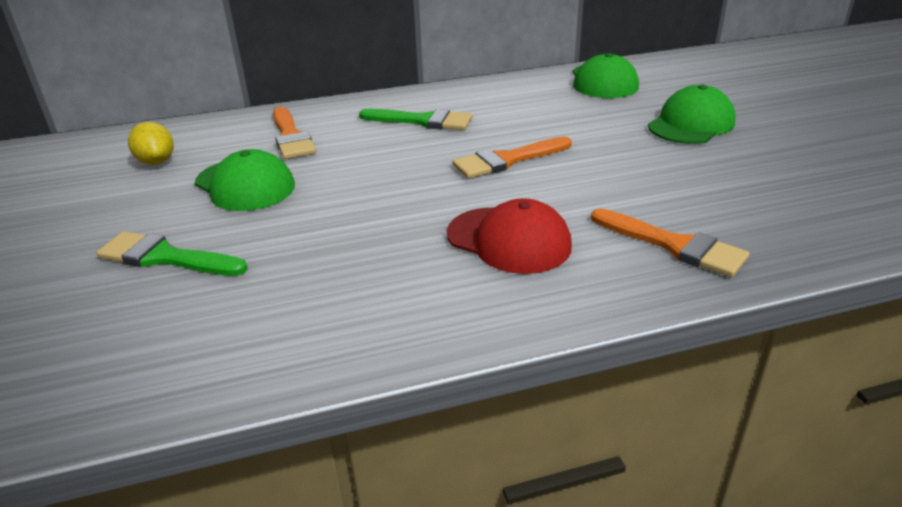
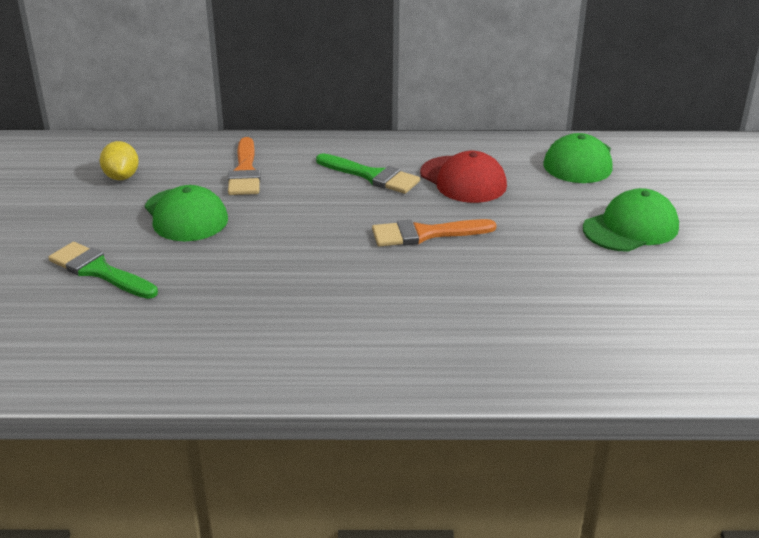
camera: 15 degrees right, 0 degrees up
red cap [447,198,572,274] -> red cap moved to [420,151,507,203]
orange brush [591,208,749,277] -> none

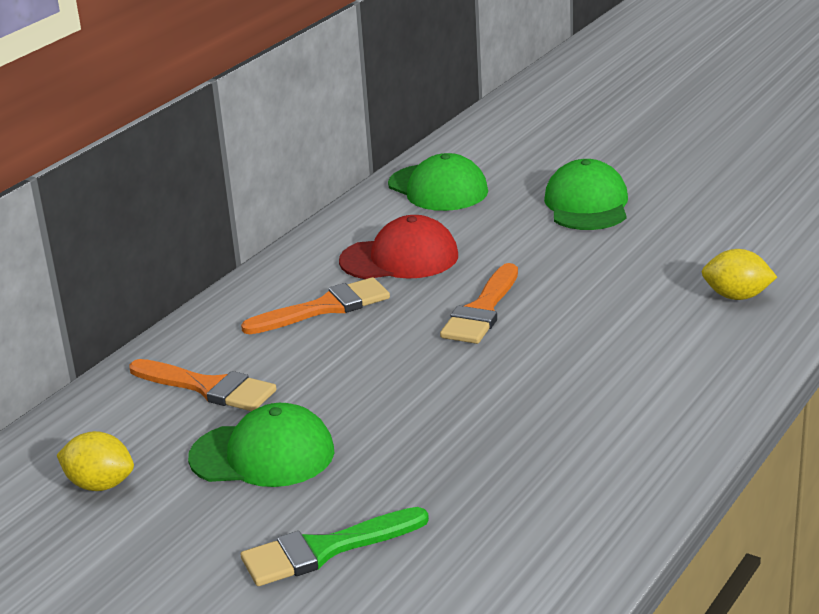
camera: 55 degrees left, 5 degrees down
green brush [316,153,420,194] -> orange brush [241,277,390,334]
none -> yellow lemon [702,249,777,300]

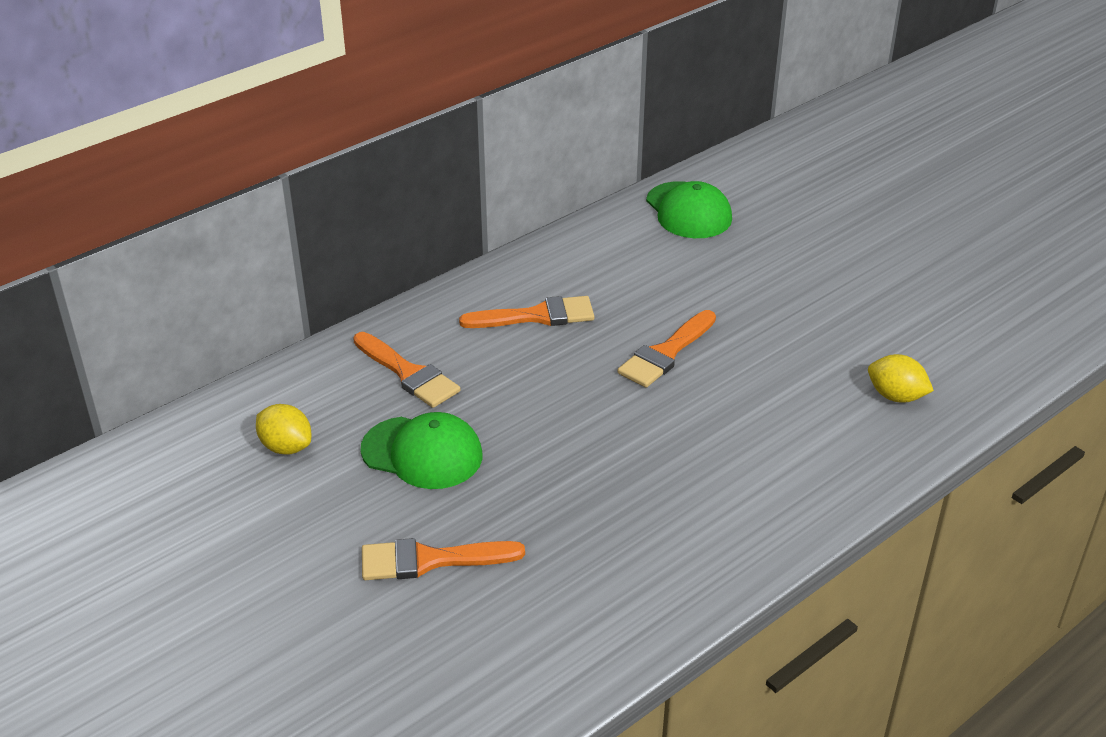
camera: 15 degrees right, 10 degrees up
green brush [241,507,429,586] -> orange brush [362,538,525,580]
red cap [339,215,458,279] -> none
green cap [544,159,628,230] -> none

